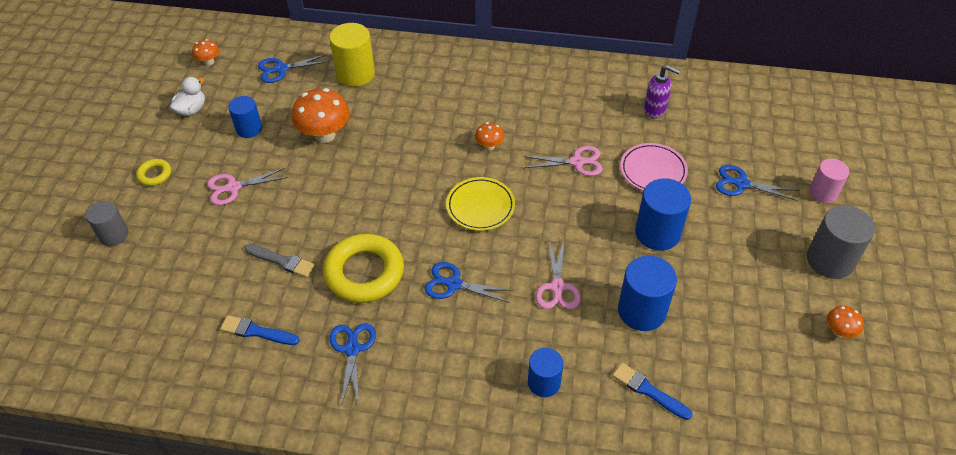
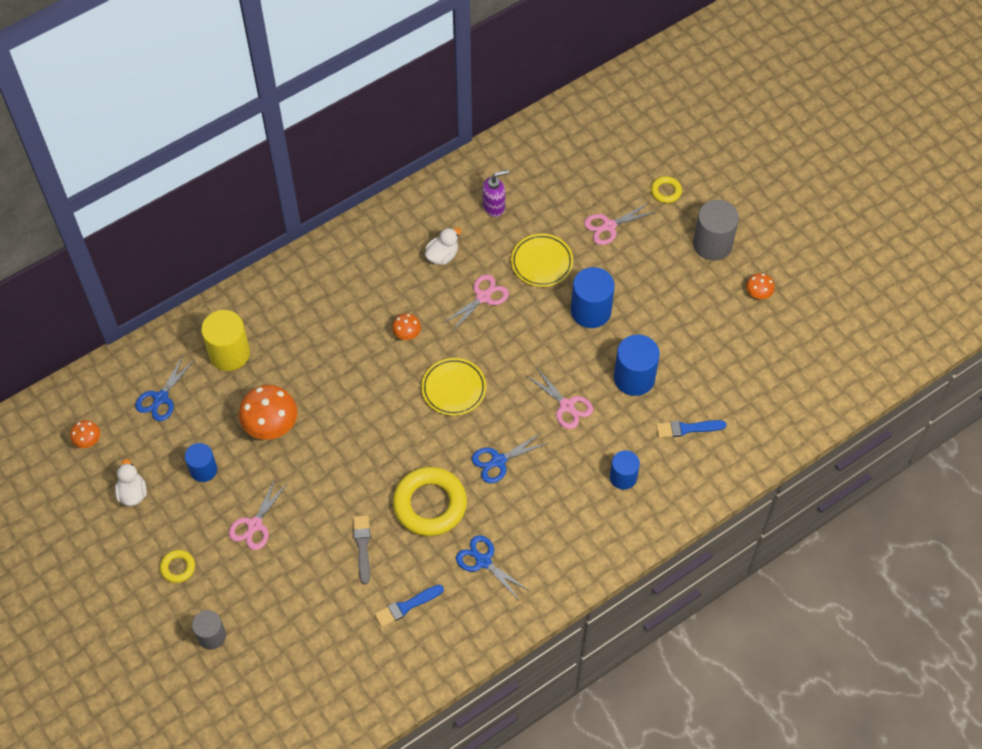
camera: 45 degrees left, 10 degrees up
grey brush [245,244,315,278] -> grey brush turned 75 degrees counterclockwise [353,515,371,584]
pink plate [620,143,688,191] -> yellow plate [511,234,573,287]
blue scissors [716,165,798,201] -> pink scissors [584,202,655,245]
pink cylinder [809,159,849,203] -> yellow ring [651,176,682,203]
none -> white duck [425,227,461,265]

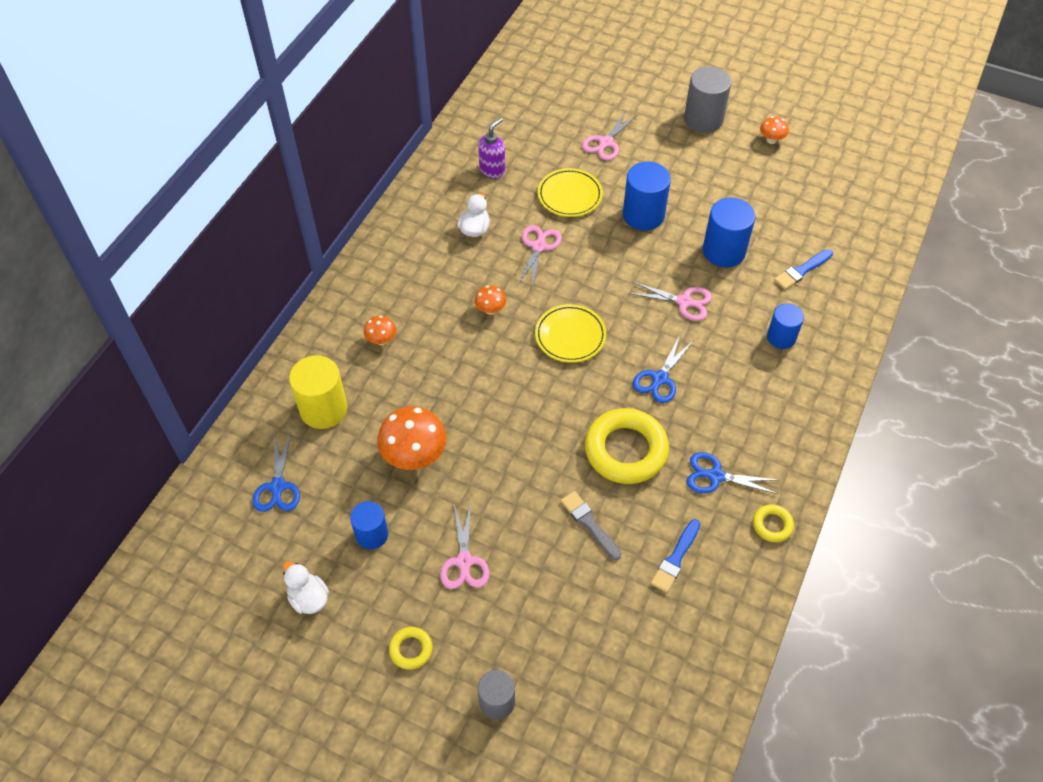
camera: 30 degrees left, 5 degrees down
orange mushroom [70,420,100,448] -> orange mushroom moved to [364,316,396,345]
yellow ring [651,176,682,203] -> yellow ring moved to [753,504,794,542]

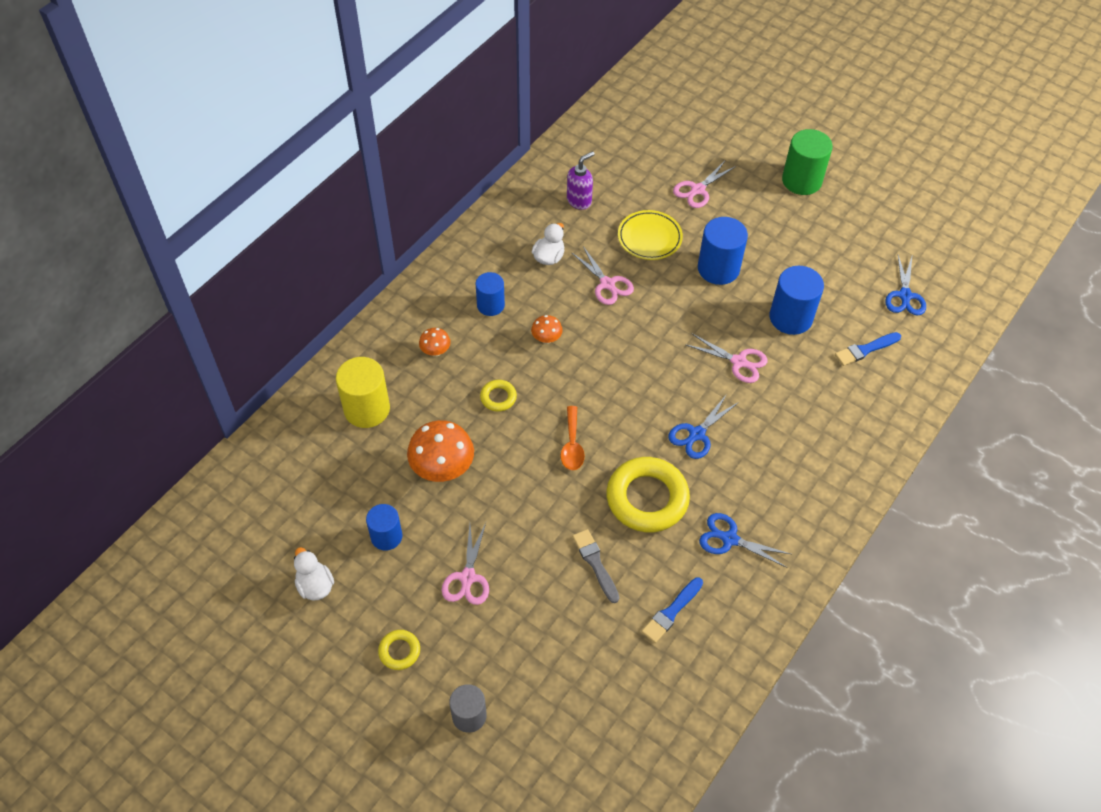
camera: 10 degrees right, 0 degrees up
blue scissors [252,432,300,512] -> blue scissors moved to [885,255,926,315]
pink scissors [518,225,562,287] -> pink scissors turned 120 degrees clockwise [571,246,634,305]
yellow plate [535,304,606,363] -> none
grey cylinder [684,67,731,133] -> green cylinder [782,129,833,195]
yellow ring [753,504,794,542] -> yellow ring moved to [480,380,517,412]
orange mushroom [760,116,789,144] -> none
blue cylinder [767,303,804,349] -> blue cylinder moved to [476,272,505,316]
none -> orange spoon [561,406,585,470]

